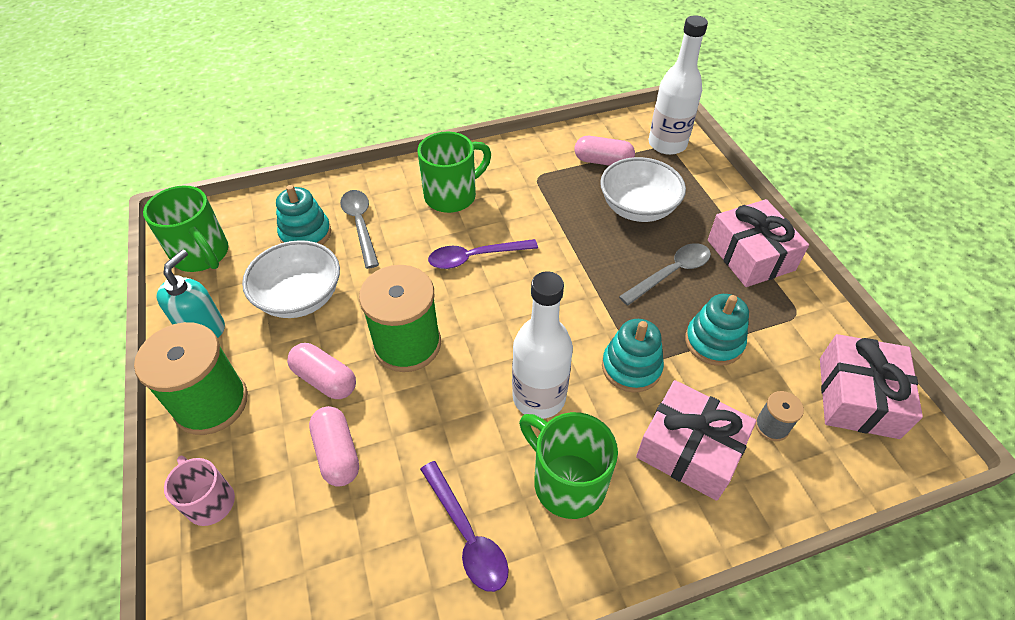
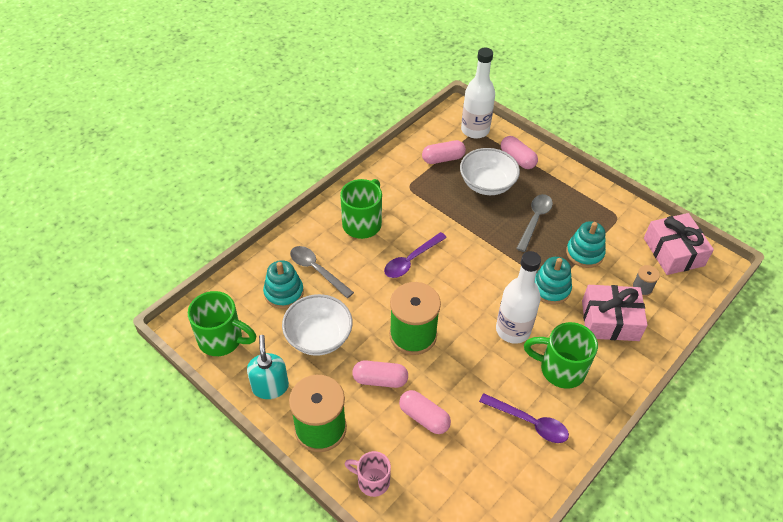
camera: 30 degrees left, 0 degrees up
pink gift [708,199,809,287] -> none
none -> pink capsule [501,136,538,169]

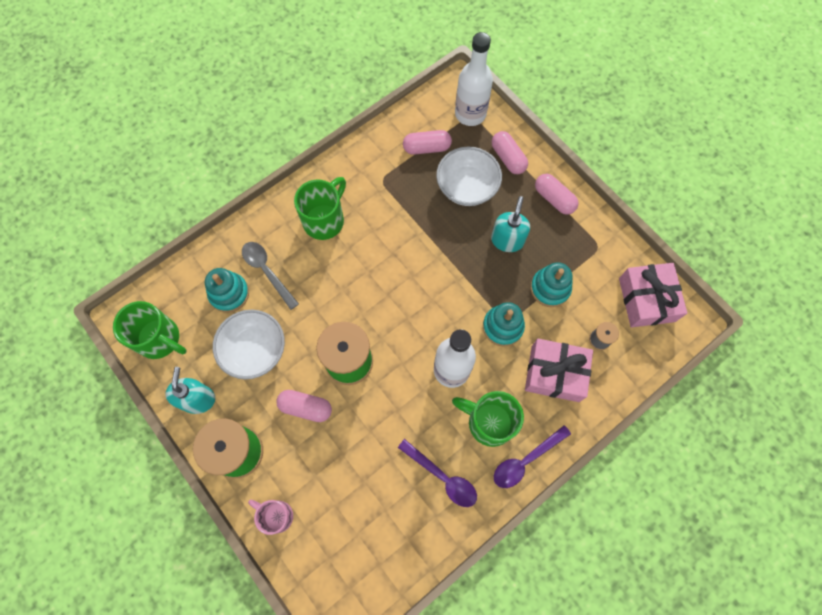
camera: 10 degrees right, 20 degrees up
purple spoon [384,232,447,278] -> purple spoon moved to [494,425,571,488]
pink capsule [399,390,451,434] -> pink capsule moved to [535,174,578,215]
grey spoon [516,194,553,252] -> turquoise soap dispenser [491,196,530,252]

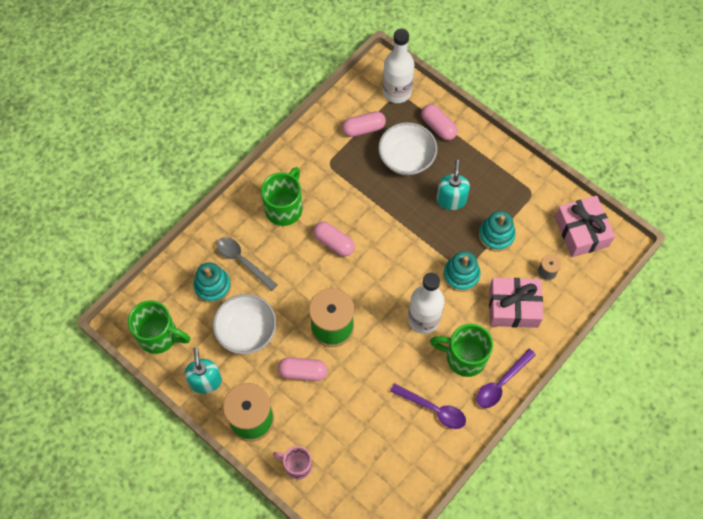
camera: 10 degrees left, 5 degrees down
pink capsule [535,174,578,215] -> pink capsule moved to [313,221,355,256]

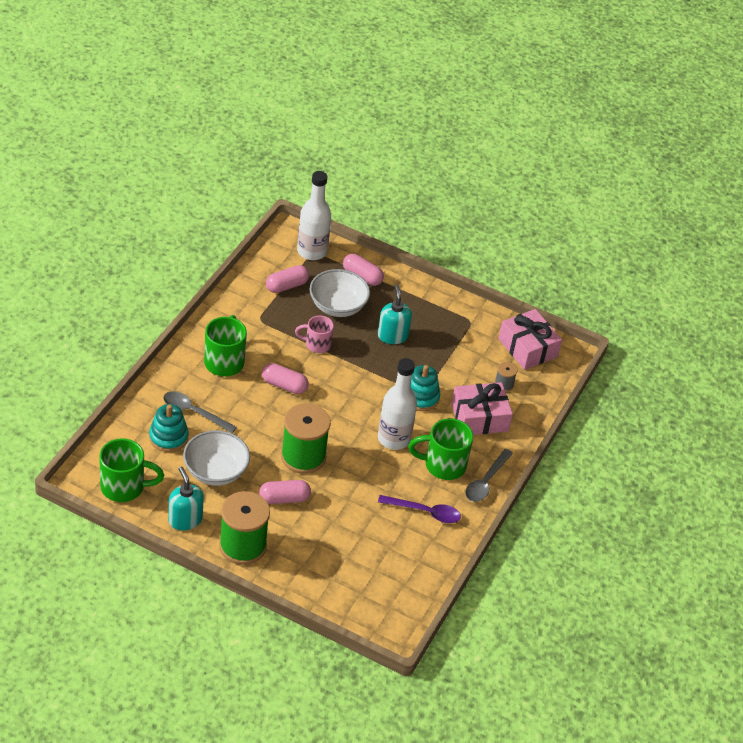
camera: 20 degrees left, 20 degrees down
pink mug [273,446,312,480] -> pink mug moved to [295,315,334,353]
purple spoon [477,349,536,408] -> grey spoon [465,449,513,502]
turquoise stacking toy [479,211,516,252] -> none

